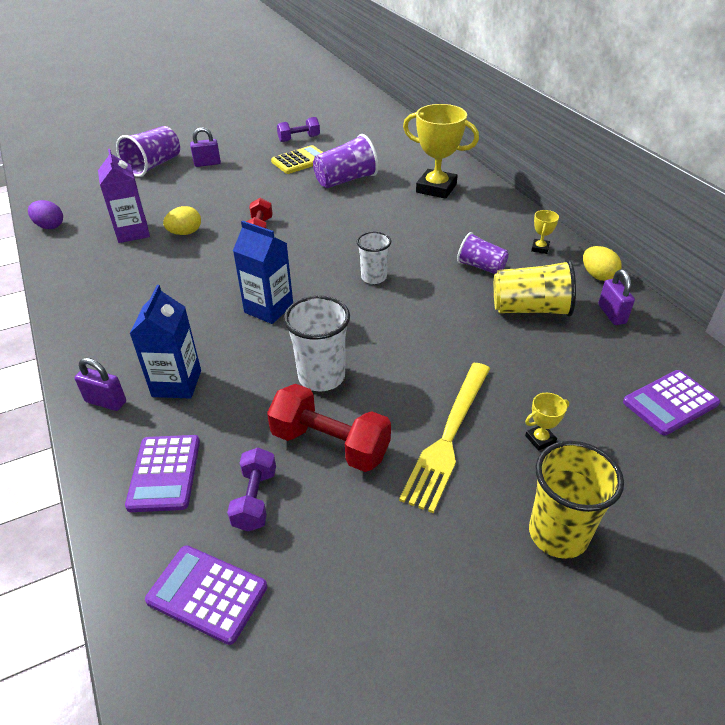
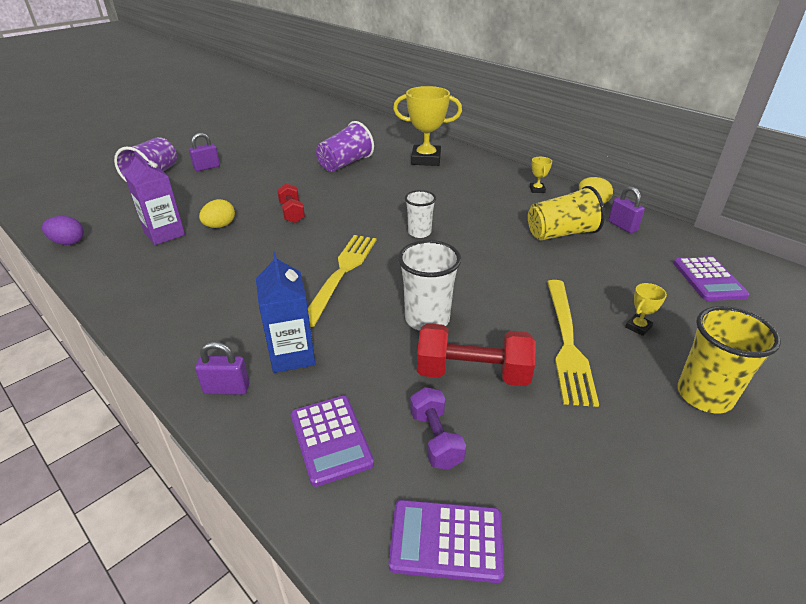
camera: 20 degrees left, 5 degrees down
blue carton [233,220,293,324] -> yellow fork [308,235,376,327]
yellow calculator [271,145,323,174] -> none
purple dumbbell [277,117,320,142] -> none
purple cup [457,232,509,274] -> none
purple calculator [623,370,720,436] -> purple calculator turned 45 degrees counterclockwise [673,256,749,301]

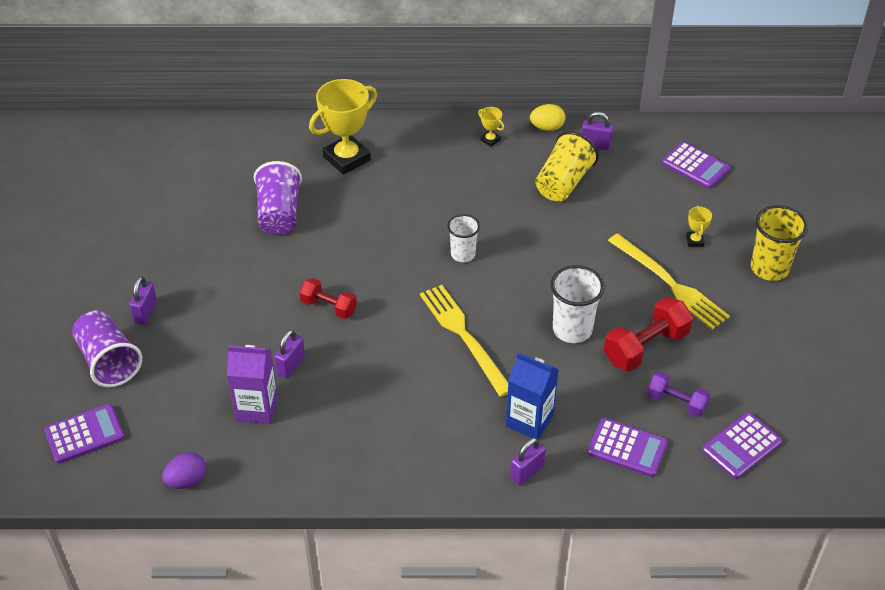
camera: 45 degrees left, 10 degrees up
yellow egg [199,199,235,228] -> purple padlock [274,330,305,378]
none -> purple calculator [44,404,125,464]

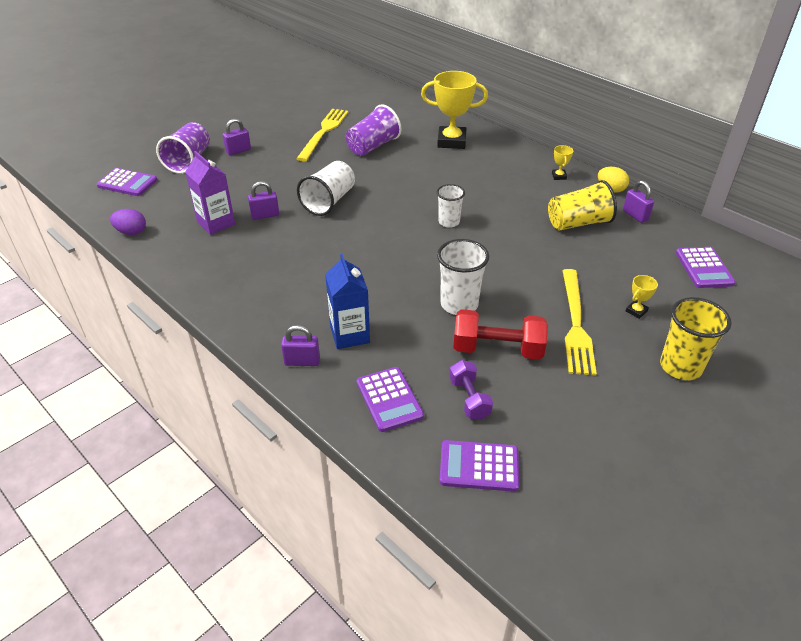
camera: 45 degrees right, 5 degrees down
red dumbbell [299,278,357,319] -> white cup [297,161,355,216]
yellow fork [420,285,508,397] -> yellow fork moved to [296,109,348,161]

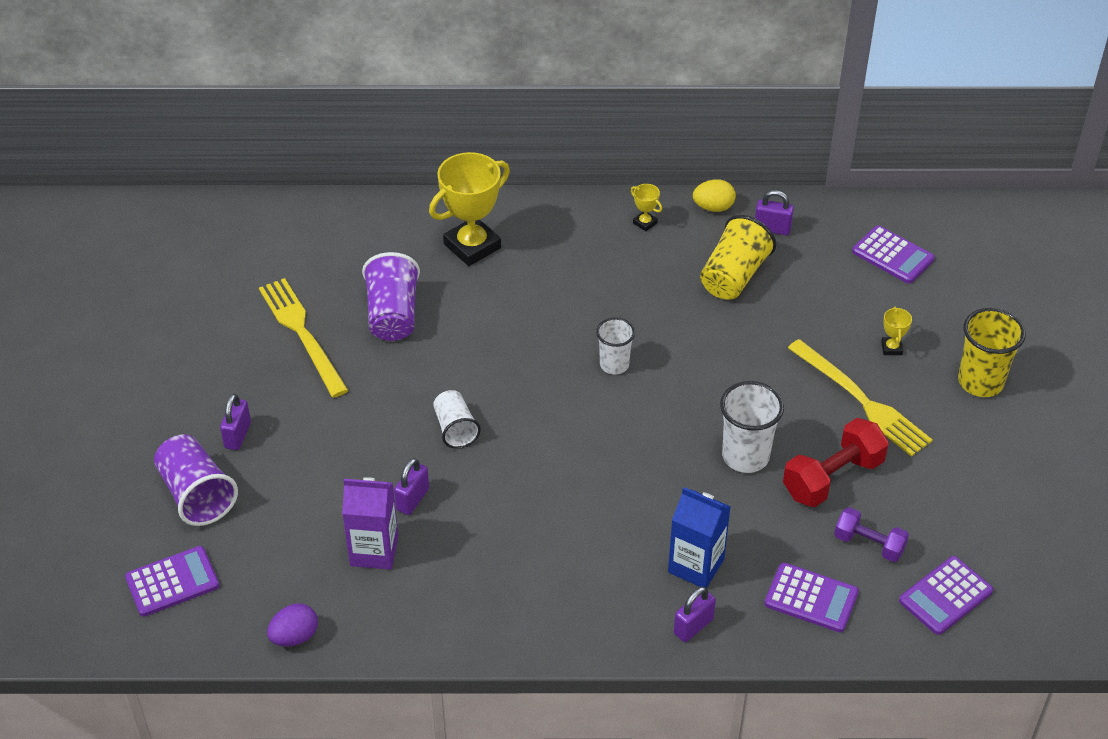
camera: 45 degrees left, 5 degrees up
white cup [297,161,355,216] -> white cup [433,390,481,449], size x0.65

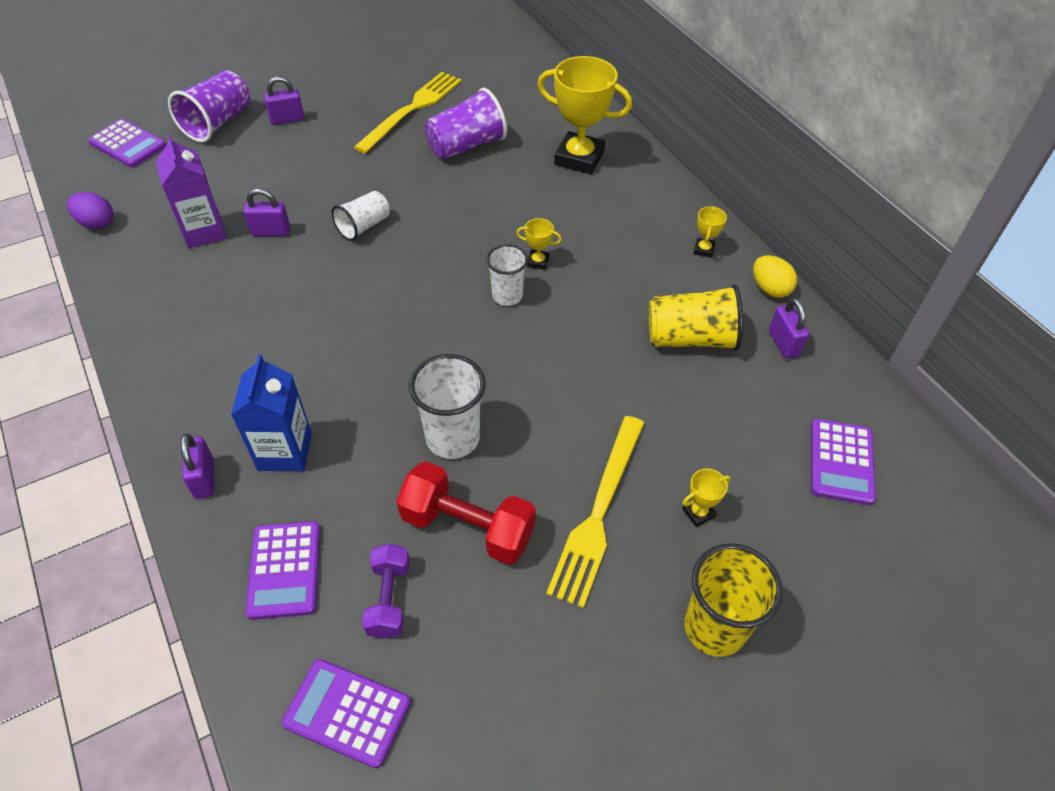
camera: 60 degrees right, 5 degrees up
purple padlock [674,587,716,642] -> purple padlock turned 60 degrees clockwise [181,434,214,499]
none -> yellow trophy [516,218,562,270]

